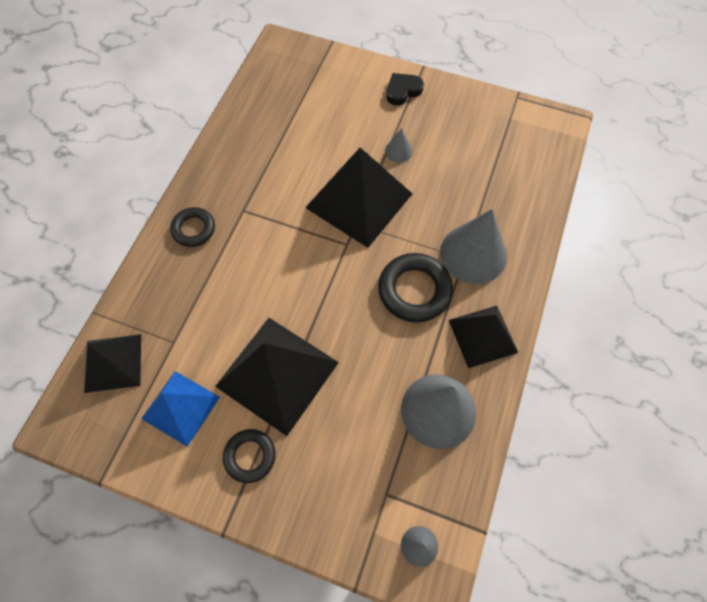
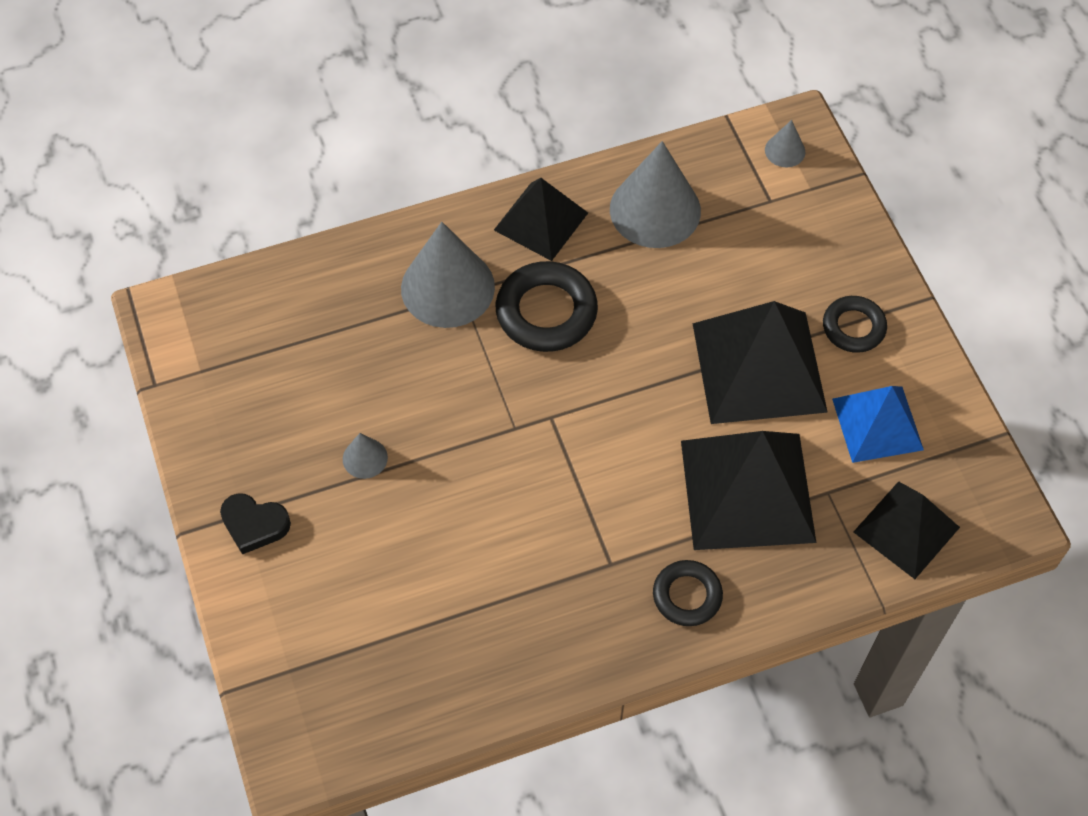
camera: 130 degrees left, 5 degrees down
black pyramid [305,148,412,248] -> black pyramid moved to [681,431,816,550]

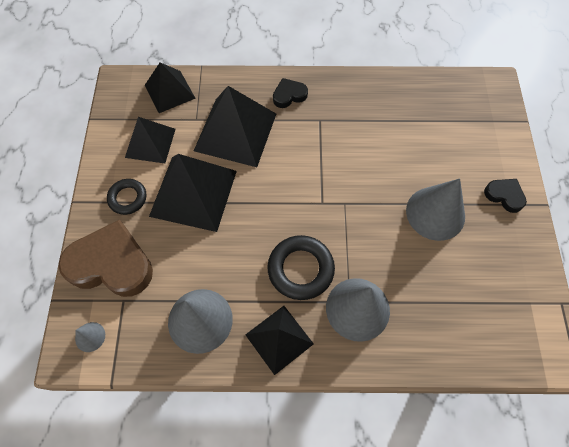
camera: 160 degrees left, 5 degrees up
grey cone [343,433,388,479] -> grey cone [406,179,465,241], size x2.20
black ring [653,560,723,626] -> black heart [273,78,308,108]
blue pyramid [832,386,924,463] -> black pyramid [125,117,176,163]
none -> brown heart [58,220,153,297]

